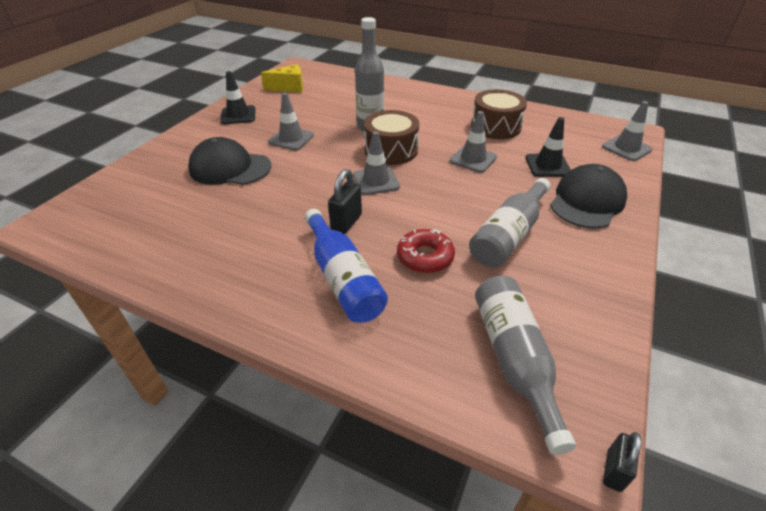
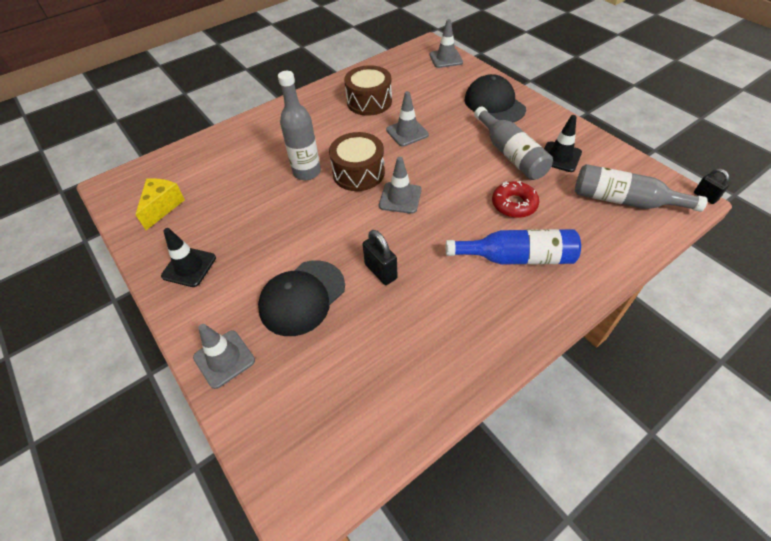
camera: 60 degrees left, 10 degrees up
grey traffic cone [268,93,314,150] -> grey traffic cone moved to [193,324,255,389]
black padlock [328,169,362,234] -> black padlock moved to [362,230,397,285]
black traffic cone [525,117,571,177] -> black traffic cone moved to [544,115,582,172]

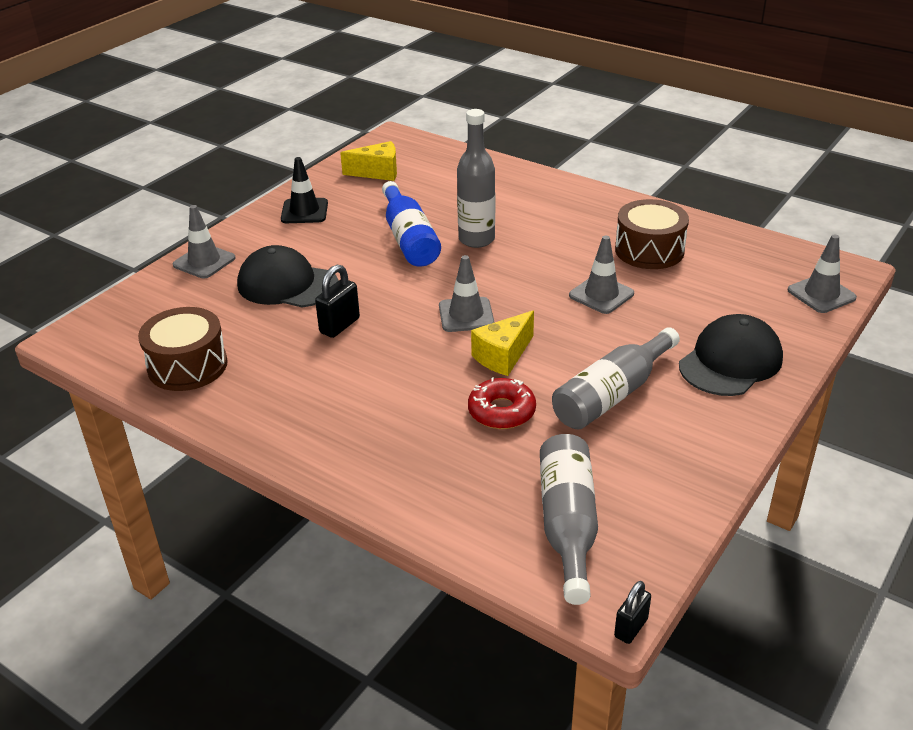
camera: 70 degrees right, 15 degrees down
brown drum [329,132,385,191] -> brown drum moved to [138,307,228,391]
blue bottle [446,229,581,265] -> blue bottle moved to [382,181,441,267]
black traffic cone [544,115,582,172] -> none
none -> yellow cheese [471,311,534,376]

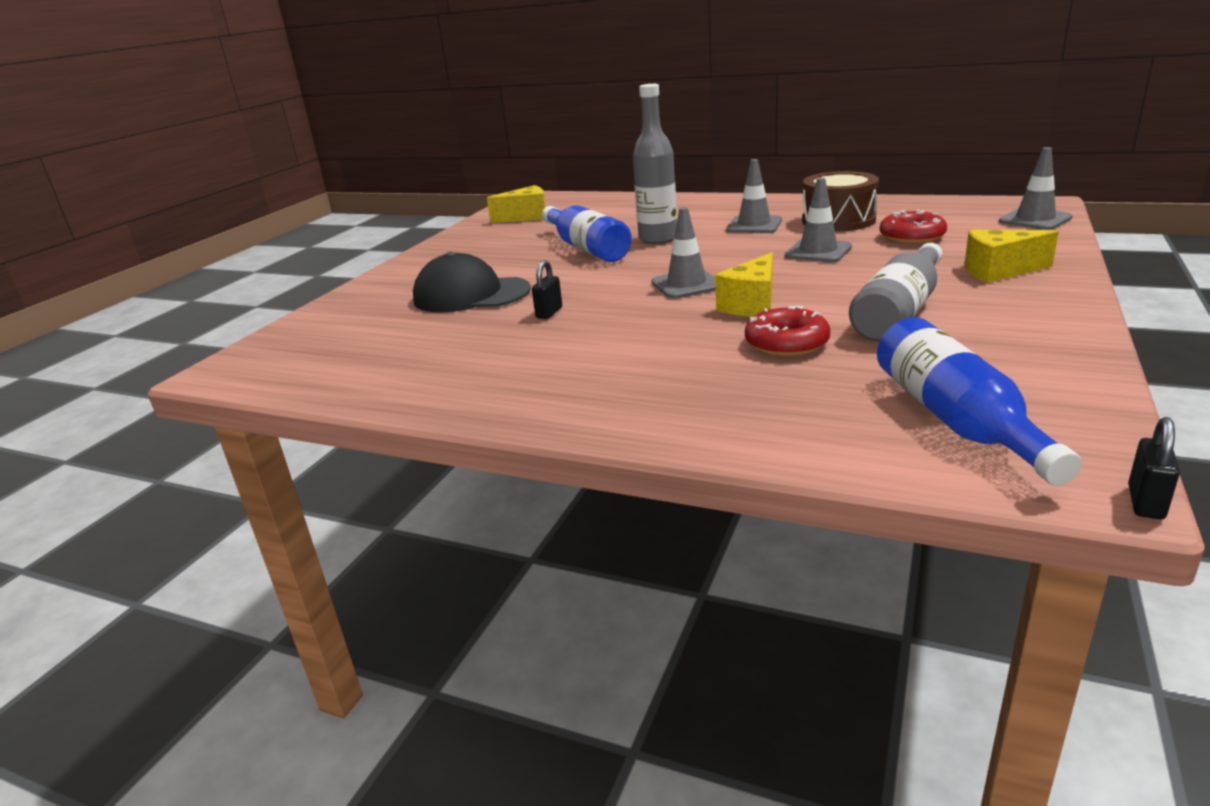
camera: 10 degrees left, 10 degrees down
brown drum [138,307,228,391] -> none
grey traffic cone [173,205,235,278] -> grey traffic cone moved to [726,159,782,233]
black traffic cone [281,157,328,223] -> none
black padlock [315,265,360,338] -> black padlock [532,260,562,319], size x0.66
grey bottle [540,434,598,605] -> blue bottle [877,317,1082,486]
black cap [679,314,783,396] -> yellow cheese [964,230,1059,283]
none -> red donut [879,210,947,244]

